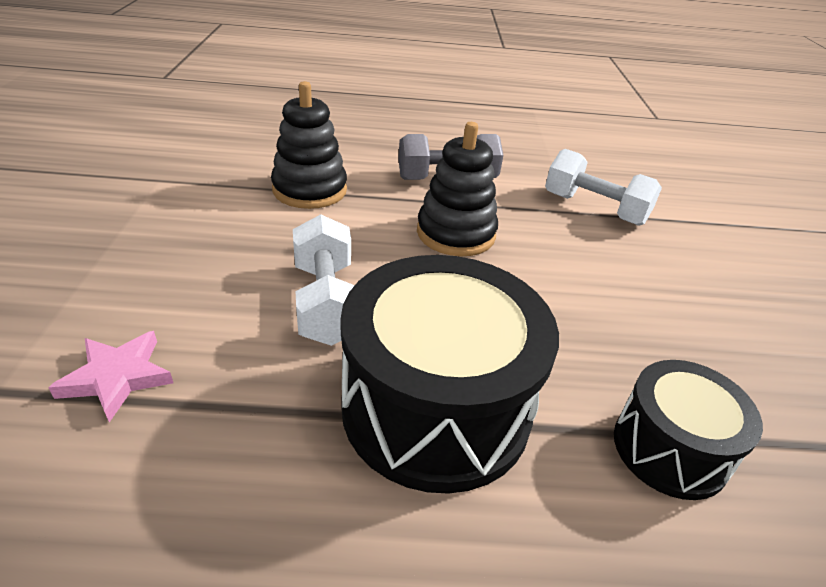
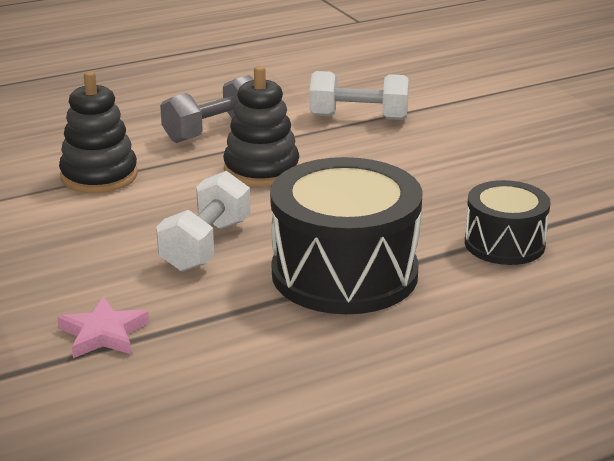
camera: 25 degrees left, 10 degrees down
white dumbbell [293,214,355,346] -> white dumbbell turned 60 degrees clockwise [156,171,250,272]

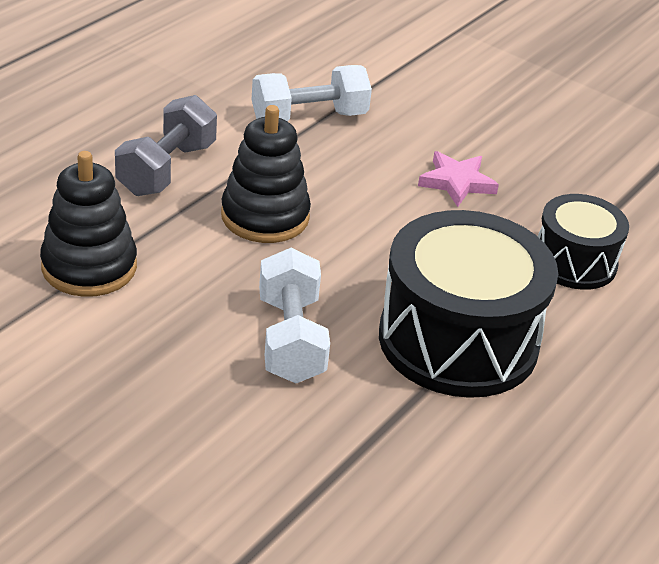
camera: 30 degrees left, 10 degrees up
pink star [57,297,149,358] -> pink star moved to [418,151,499,207]

